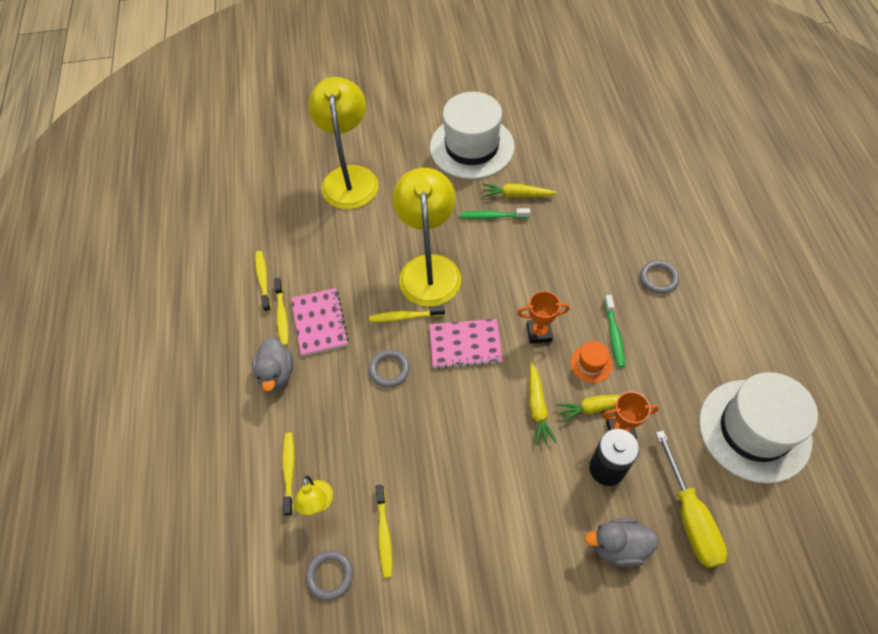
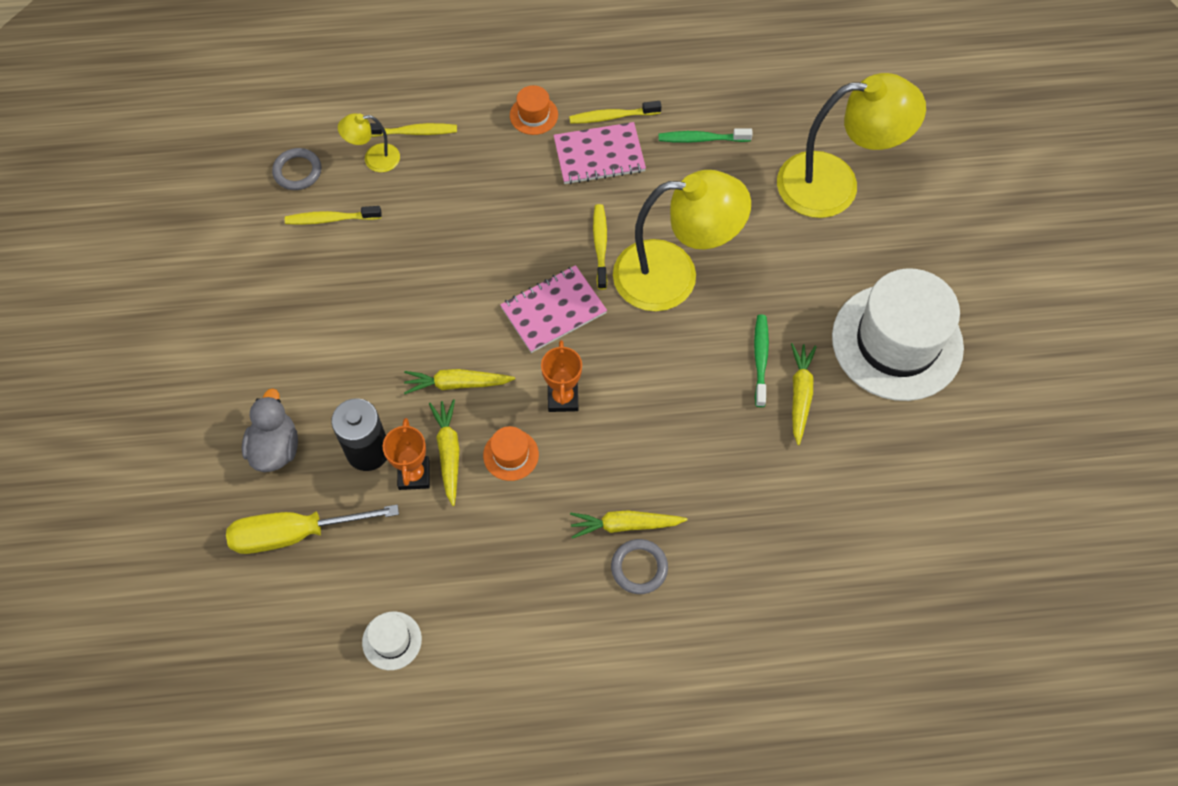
camera: 90 degrees right, 5 degrees up
grey duck [252,337,293,392] -> orange hat [510,85,558,135]
yellow toothbrush [255,251,271,312] -> none
grey ring [369,350,410,387] -> none
pink notebook [429,319,503,369] -> pink notebook turned 60 degrees clockwise [500,265,607,353]
green toothbrush [604,295,625,367] -> green toothbrush moved to [659,128,753,143]
white hat [699,372,818,484] -> white hat [362,611,422,670], size x0.41
none -> yellow carrot [570,510,688,539]

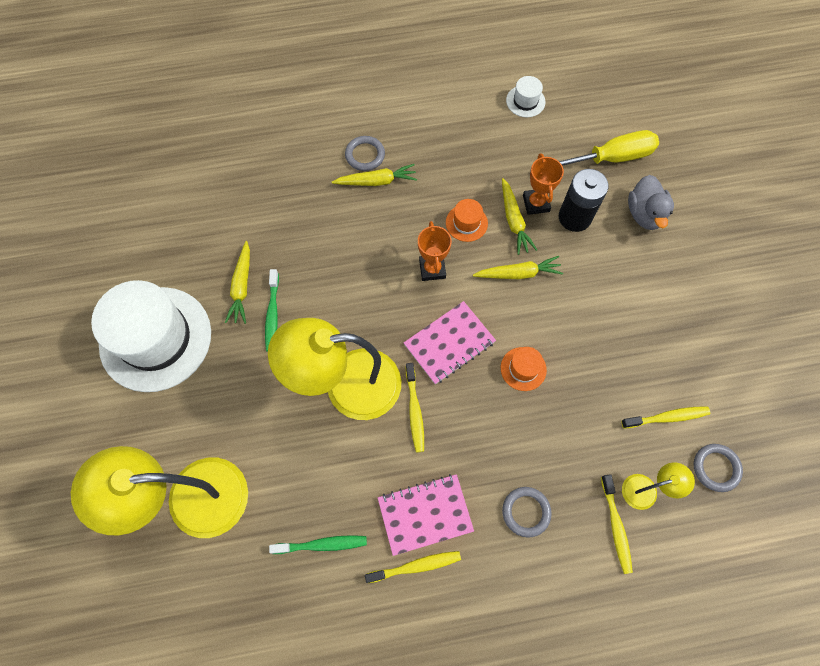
camera: 175 degrees right, 5 degrees up
yellow toothbrush [370,123,457,137] -> yellow toothbrush turned 90 degrees counterclockwise [601,474,633,574]
orange hat [510,85,558,135] -> orange hat moved to [501,347,547,391]
none -> grey ring [502,487,552,537]

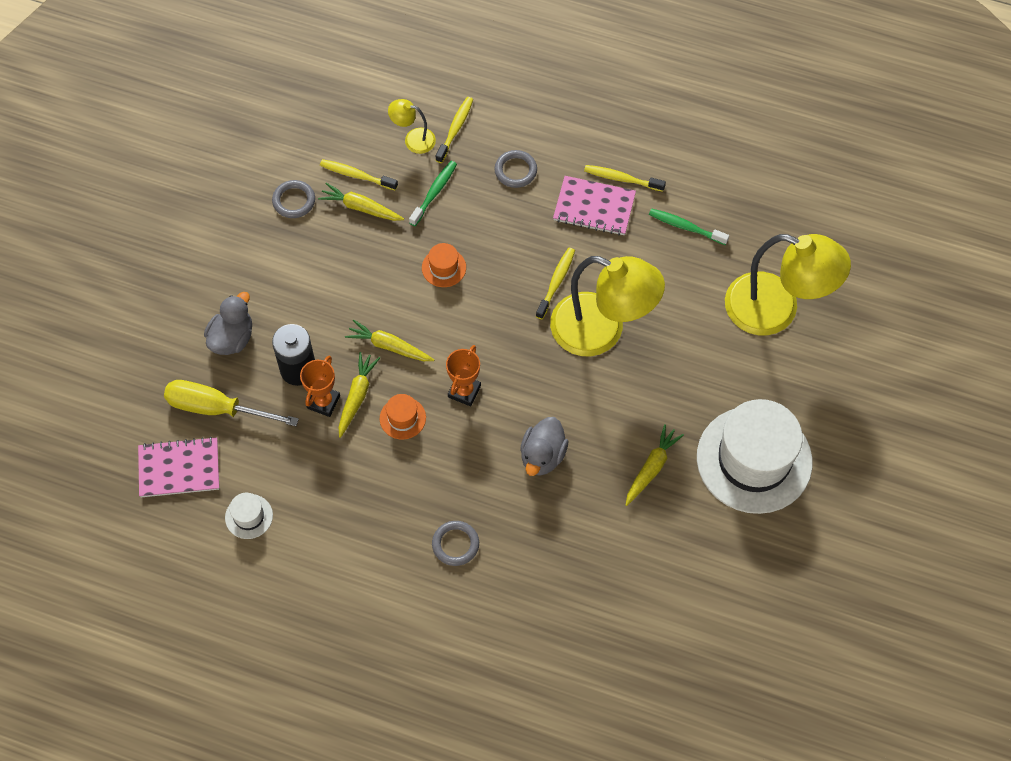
camera: 150 degrees left, 5 degrees down
green toothbrush [265,269,279,351] -> green toothbrush moved to [409,161,457,226]
yellow carrot [332,164,417,186] -> yellow carrot moved to [318,183,404,221]
pink notebook [404,301,496,384] -> pink notebook moved to [138,437,219,497]
grey ring [694,444,743,492] -> grey ring moved to [272,180,315,218]
none -> grey duck [520,417,568,476]

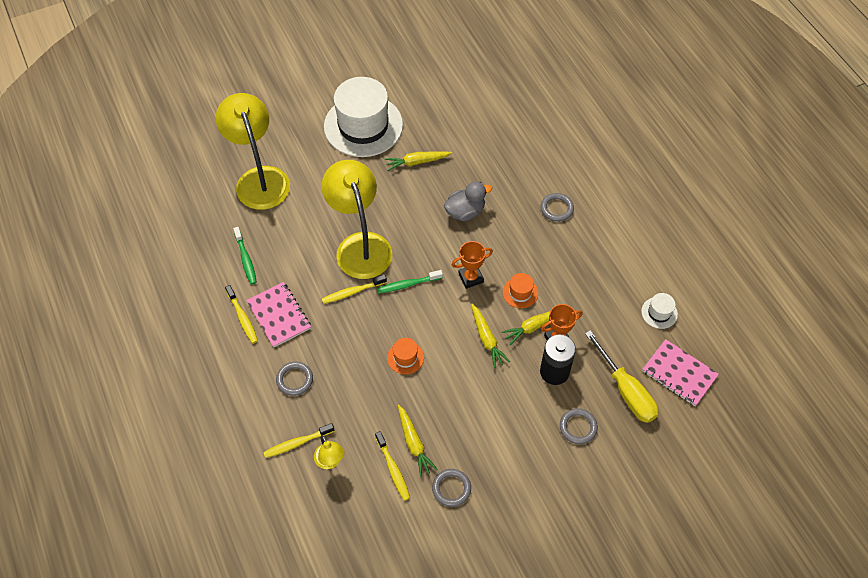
camera: 135 degrees left, 5 degrees down
grey duck [204,292,252,355] -> grey ring [560,408,598,444]
green toothbrush [409,161,457,226] -> green toothbrush moved to [377,270,443,294]

